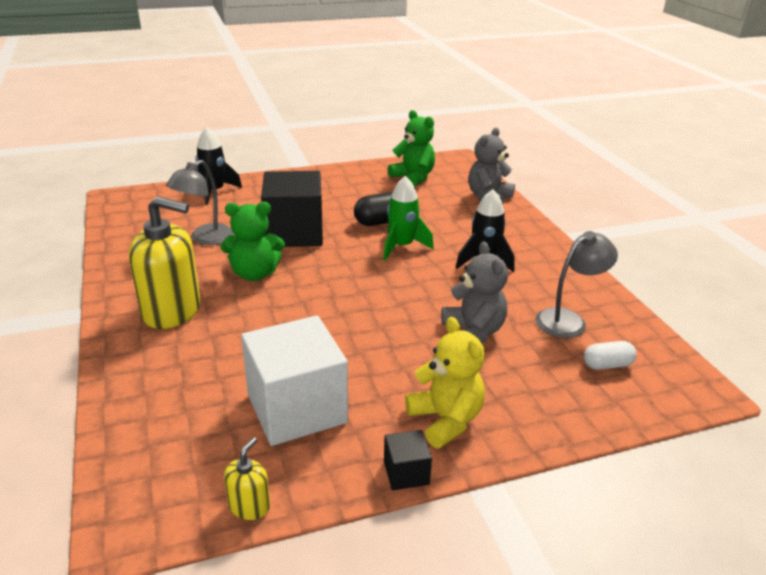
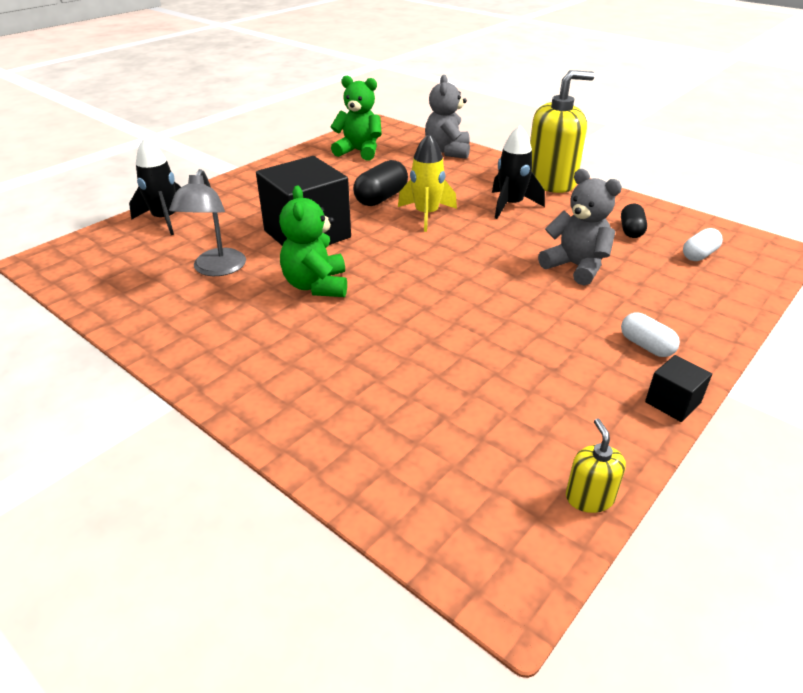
camera: 30 degrees left, 5 degrees up
yellow soap dispenser [129,196,201,329] -> yellow soap dispenser moved to [530,70,595,193]
green teddy bear [221,202,285,281] -> green teddy bear turned 120 degrees clockwise [279,186,347,297]
white cube [241,315,348,446] -> none
green rocket [383,176,434,260] -> yellow rocket [398,133,457,232]
yellow teddy bear [405,317,485,448] -> white capsule [621,313,680,357]
grey lamp [535,231,618,338] -> black capsule [621,203,647,238]

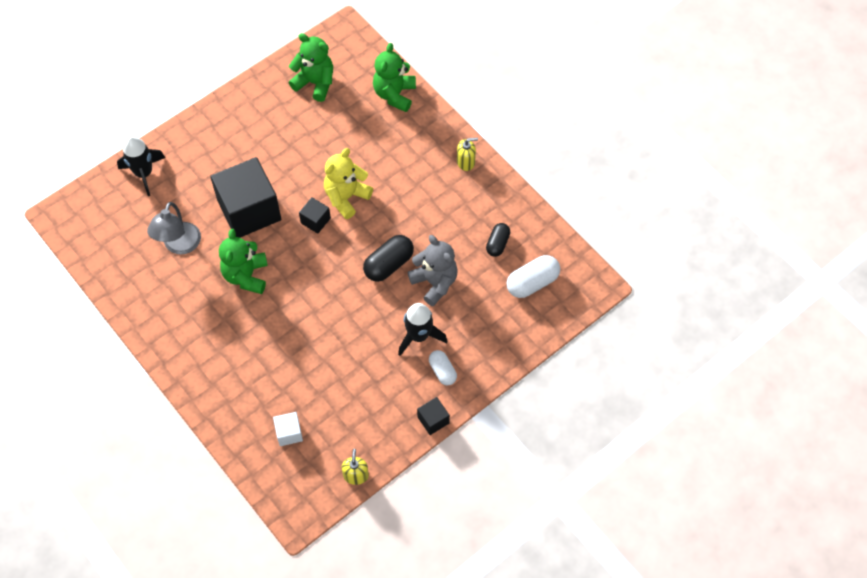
camera: 10 degrees right, 25 degrees up
black capsule [353,160,408,206] -> black capsule moved to [363,235,414,282]
yellow rocket [398,133,457,232] -> yellow teddy bear [324,148,373,219]
grey teddy bear [425,75,470,159] -> green teddy bear [373,43,416,112]
black rocket [492,125,545,219] -> black rocket moved to [398,303,447,356]
yellow soap dispenser [530,70,595,193] -> yellow soap dispenser [457,138,478,171], size x0.45
white capsule [683,228,723,261] -> white capsule [507,255,560,298], size x1.56
none -> white cube [273,412,303,446]
none -> black cube [299,197,331,234]

